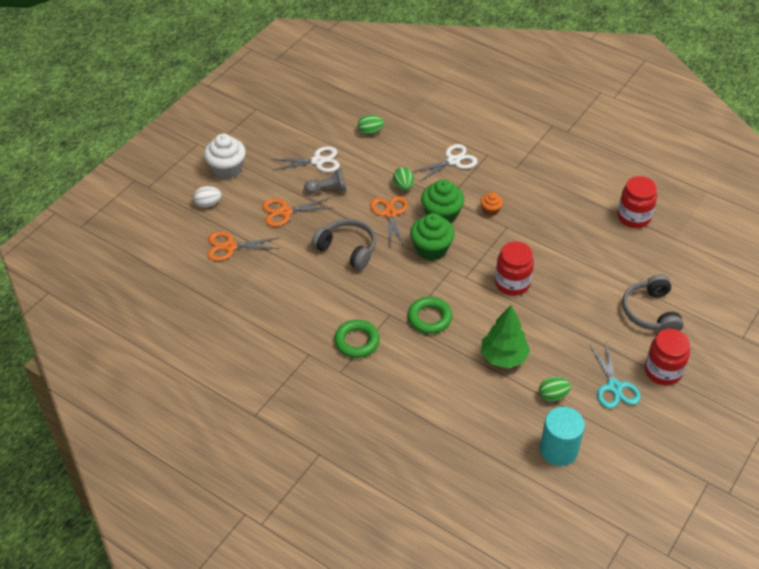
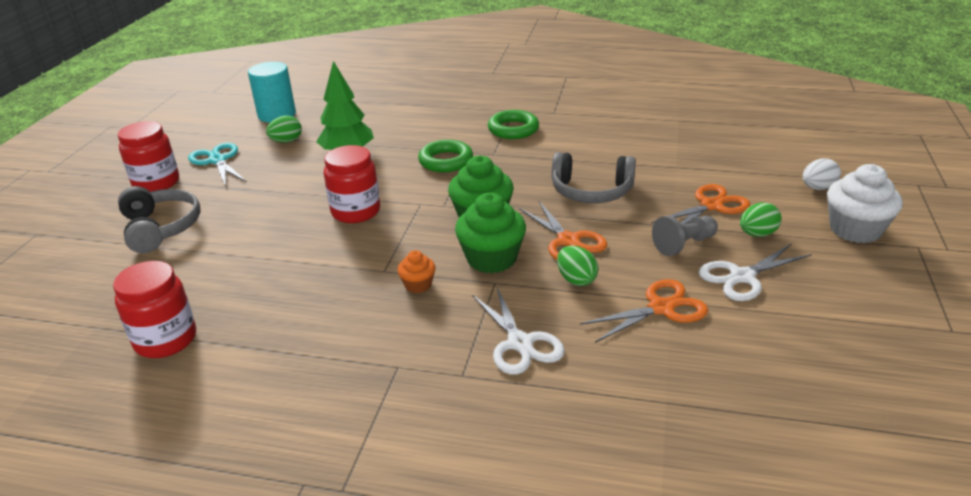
camera: 160 degrees right, 15 degrees down
orange scissors [207,232,280,261] -> orange scissors moved to [580,279,708,343]
green egg [358,115,384,135] -> green egg moved to [740,203,781,237]
white scissors [412,144,478,182] -> white scissors turned 60 degrees counterclockwise [472,288,565,375]

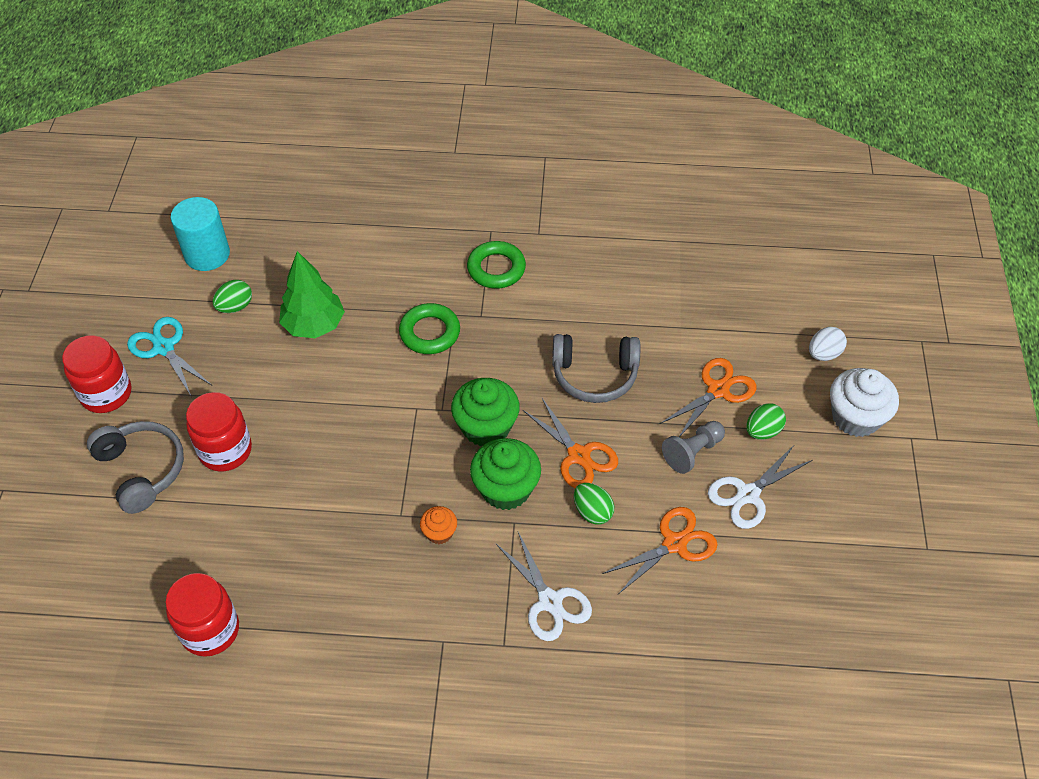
camera: 10 degrees left, 20 degrees up
red jar [324,145,380,223] -> red jar moved to [186,392,252,472]

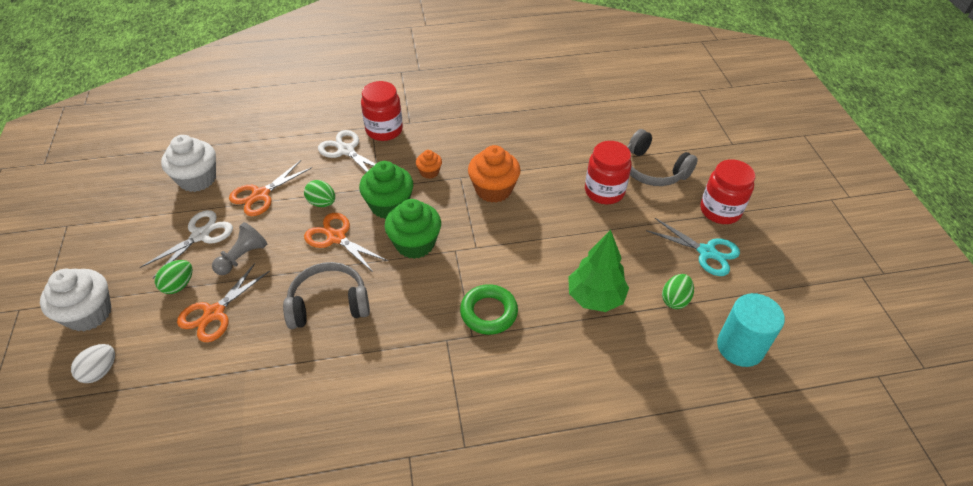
camera: 165 degrees right, 5 degrees down
red jar [165,573,239,657] -> red jar moved to [361,81,403,141]
green ring [467,241,526,289] -> none
none -> white cupcake [161,135,216,192]
none -> orange cupcake [468,145,521,203]

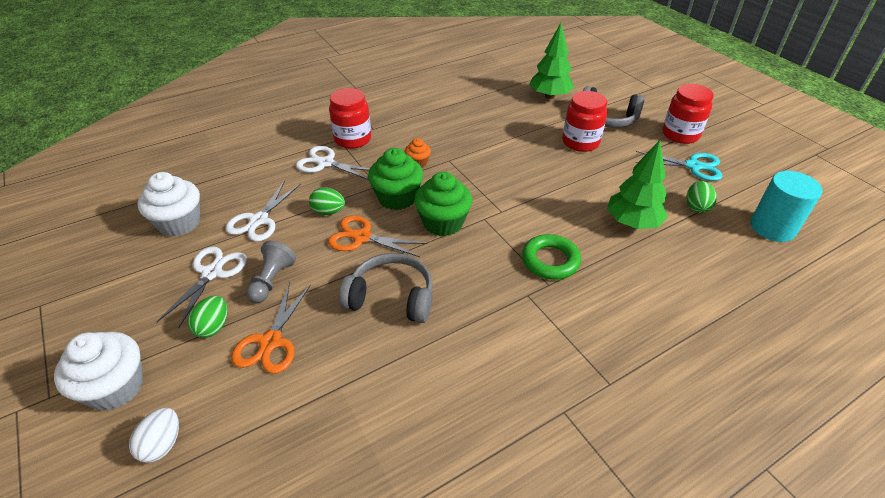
camera: 20 degrees left, 5 degrees down
orange scissors [229,160,312,216] -> white scissors [225,180,301,242]
grey headphones [283,262,370,329] -> grey headphones turned 45 degrees clockwise [339,253,433,323]
orange cupcake [468,145,521,203] -> none
none -> green tree [529,23,574,99]

